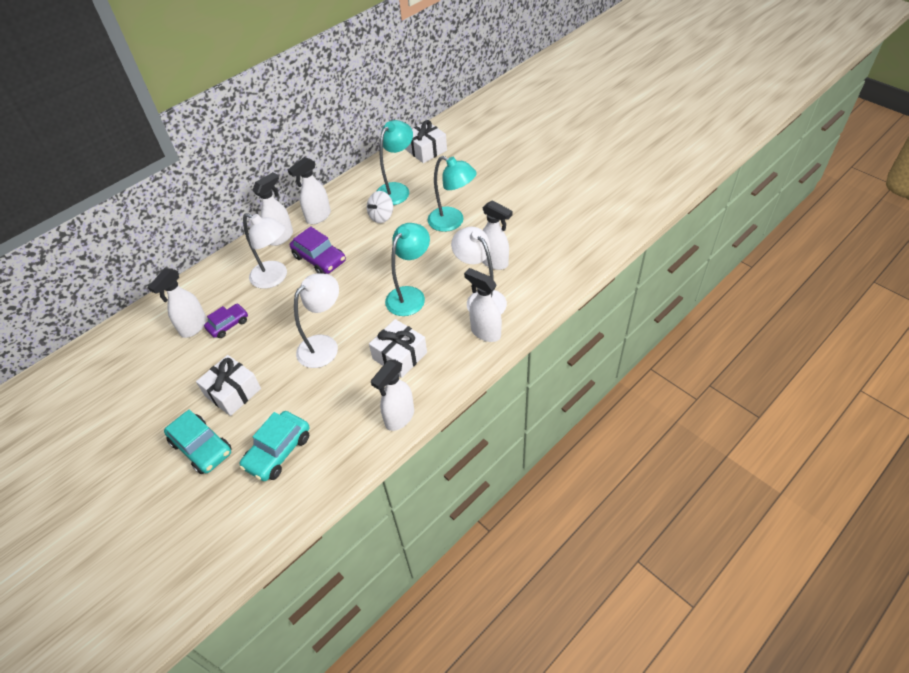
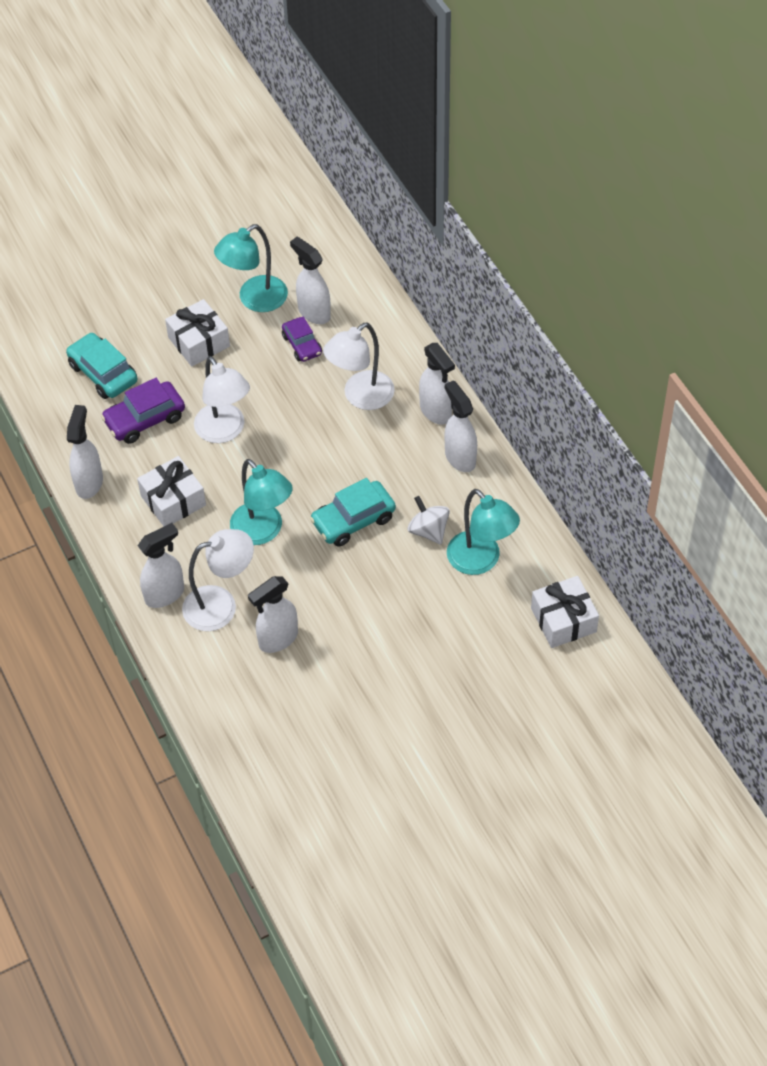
camera: 105 degrees right, 5 degrees up
turquoise car [164,410,232,474] -> turquoise car moved to [310,478,396,547]
purple car [290,226,346,274] -> purple car moved to [101,378,185,444]
white spray bottle [371,359,414,431] -> white spray bottle turned 45 degrees clockwise [67,405,103,499]
turquoise lamp [428,156,477,232] -> turquoise lamp moved to [214,224,288,312]

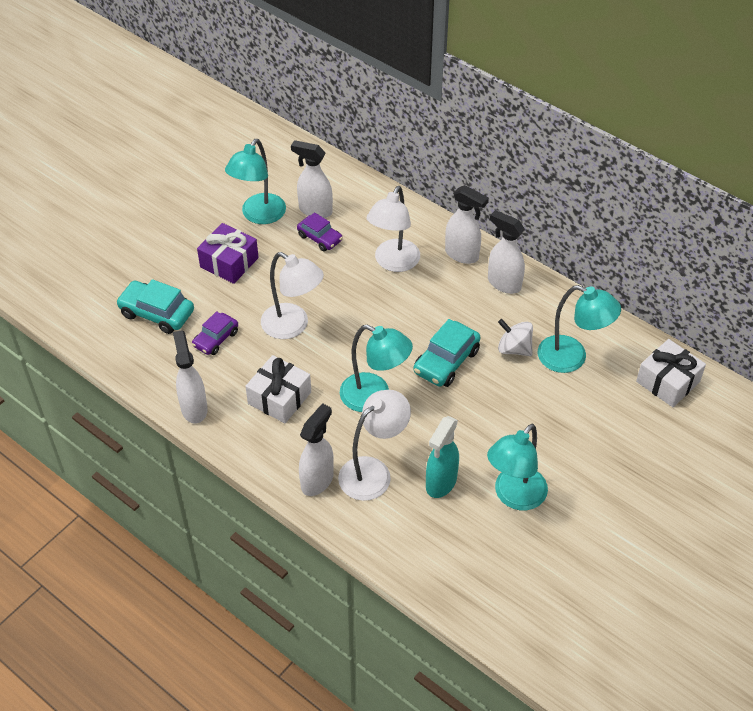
camera: 25 degrees left, 5 degrees down
purple car [101,378,185,444] -> purple car [192,311,238,355], size x0.66
white gift [165,299,230,366] -> purple gift [197,223,259,284]
white spray bottle [248,576,298,653] -> turquoise spray bottle [426,416,459,498]
none -> turquoise lamp [487,424,548,510]

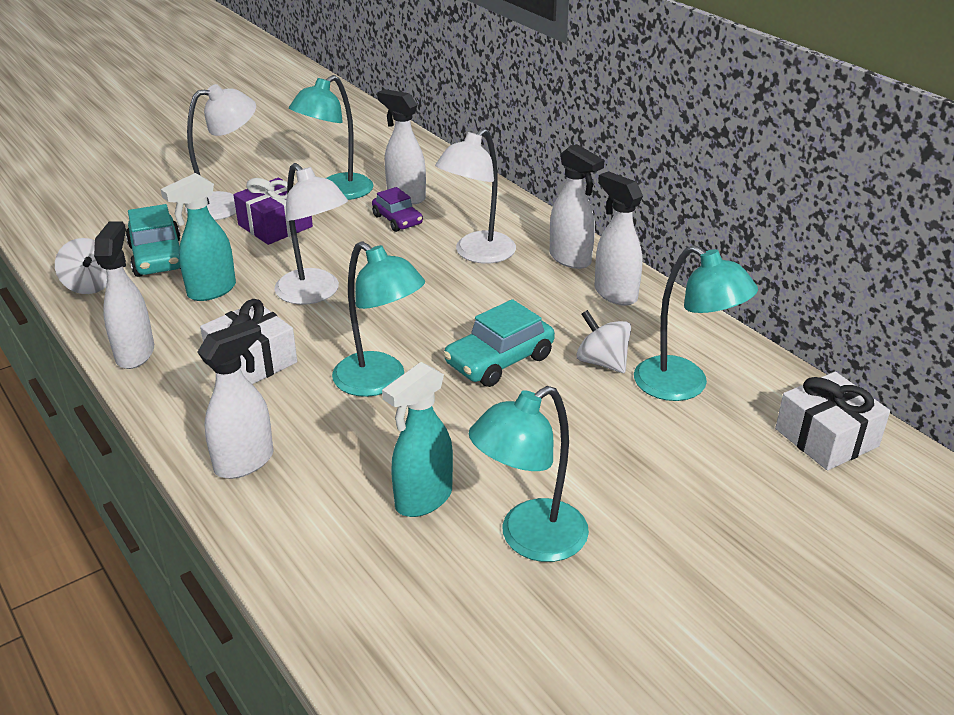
camera: 15 degrees right, 15 degrees down
turquoise car [116,279,194,334] -> turquoise car turned 150 degrees counterclockwise [126,204,181,277]
purple car [192,311,238,355] -> turquoise spray bottle [161,173,236,301]
white lamp [338,390,411,501] -> white lamp moved to [185,84,256,220]
none -> white spinning top [55,238,107,294]

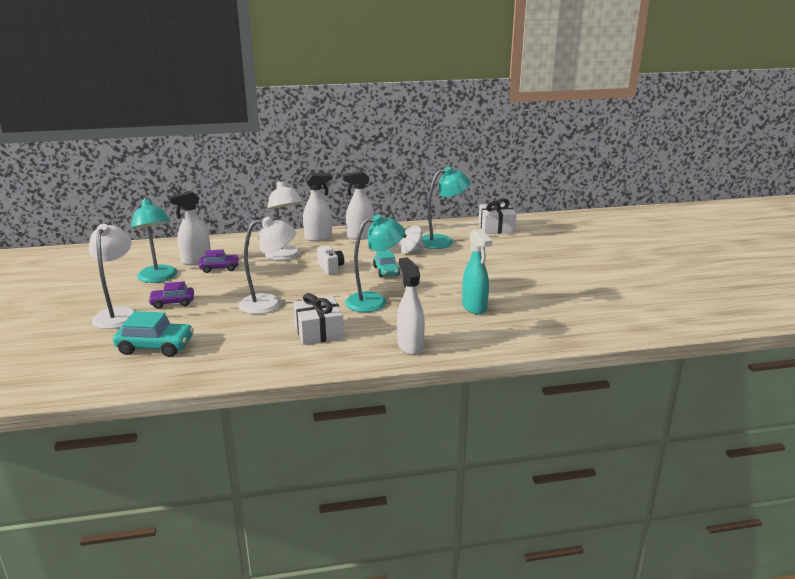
camera: 65 degrees left, 10 degrees down
white spinning top [55,238,107,294] -> none
white spray bottle [94,222,154,369] -> none
turquoise spray bottle [161,173,236,301] -> none
purple gift [234,178,313,245] -> purple car [148,281,194,309]
turquoise car [443,299,555,387] -> turquoise car [373,250,400,277], size x0.66
turquoise lamp [468,386,589,562] -> none
none -> white camera [317,246,344,275]

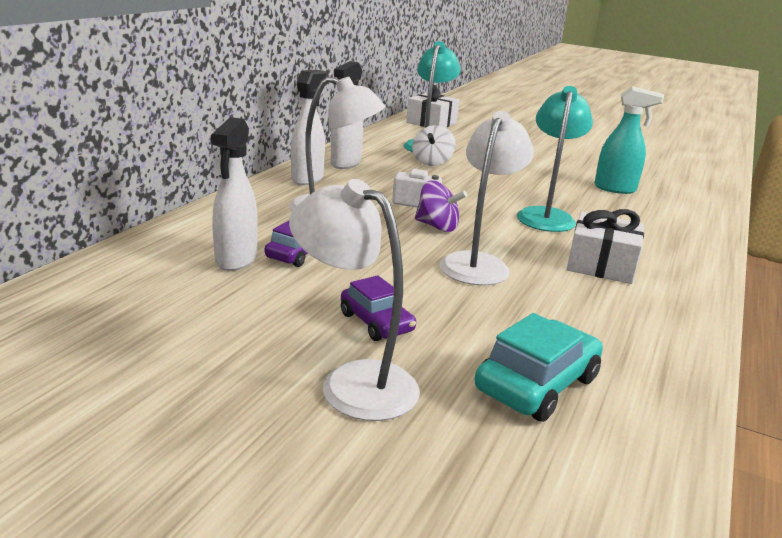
camera: 55 degrees left, 0 degrees up
turquoise lamp [131,197,177,283] -> none
purple car [148,281,194,309] -> purple car turned 60 degrees counterclockwise [341,275,416,341]
turquoise car [373,250,400,277] -> none
white spray bottle [397,258,425,355] -> none
none -> purple spinning top [415,180,467,232]

